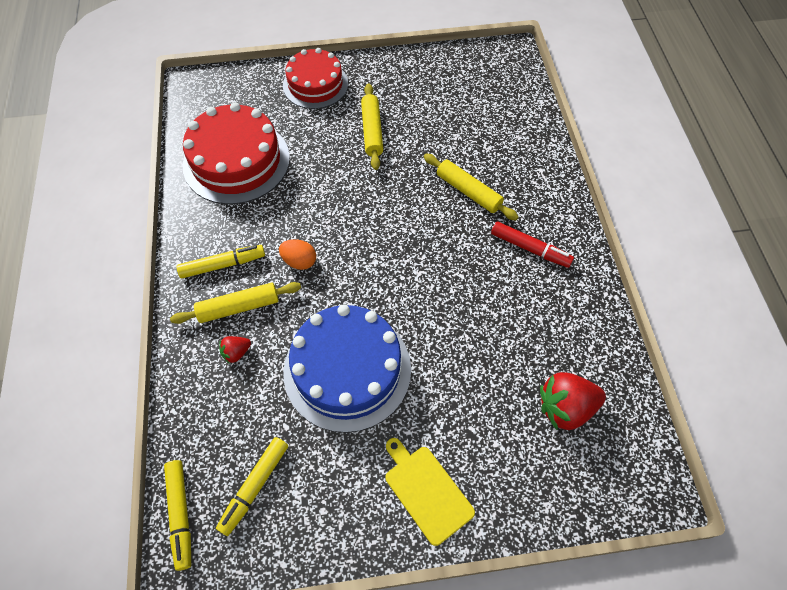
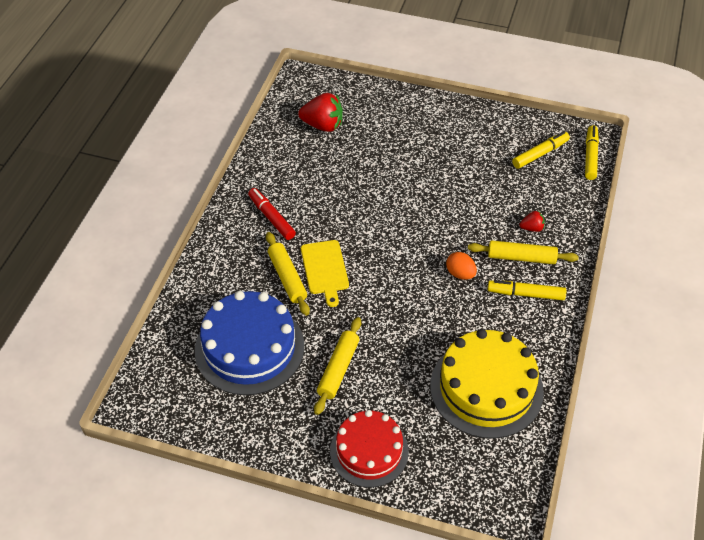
camera: 155 degrees left, 10 degrees down
red cake [183,102,290,204] -> yellow cake [430,329,544,439]
blue cake [283,304,411,433] -> blue cake moved to [195,291,304,395]
yellow cutting board [386,438,475,546] -> yellow cutting board moved to [301,240,349,307]

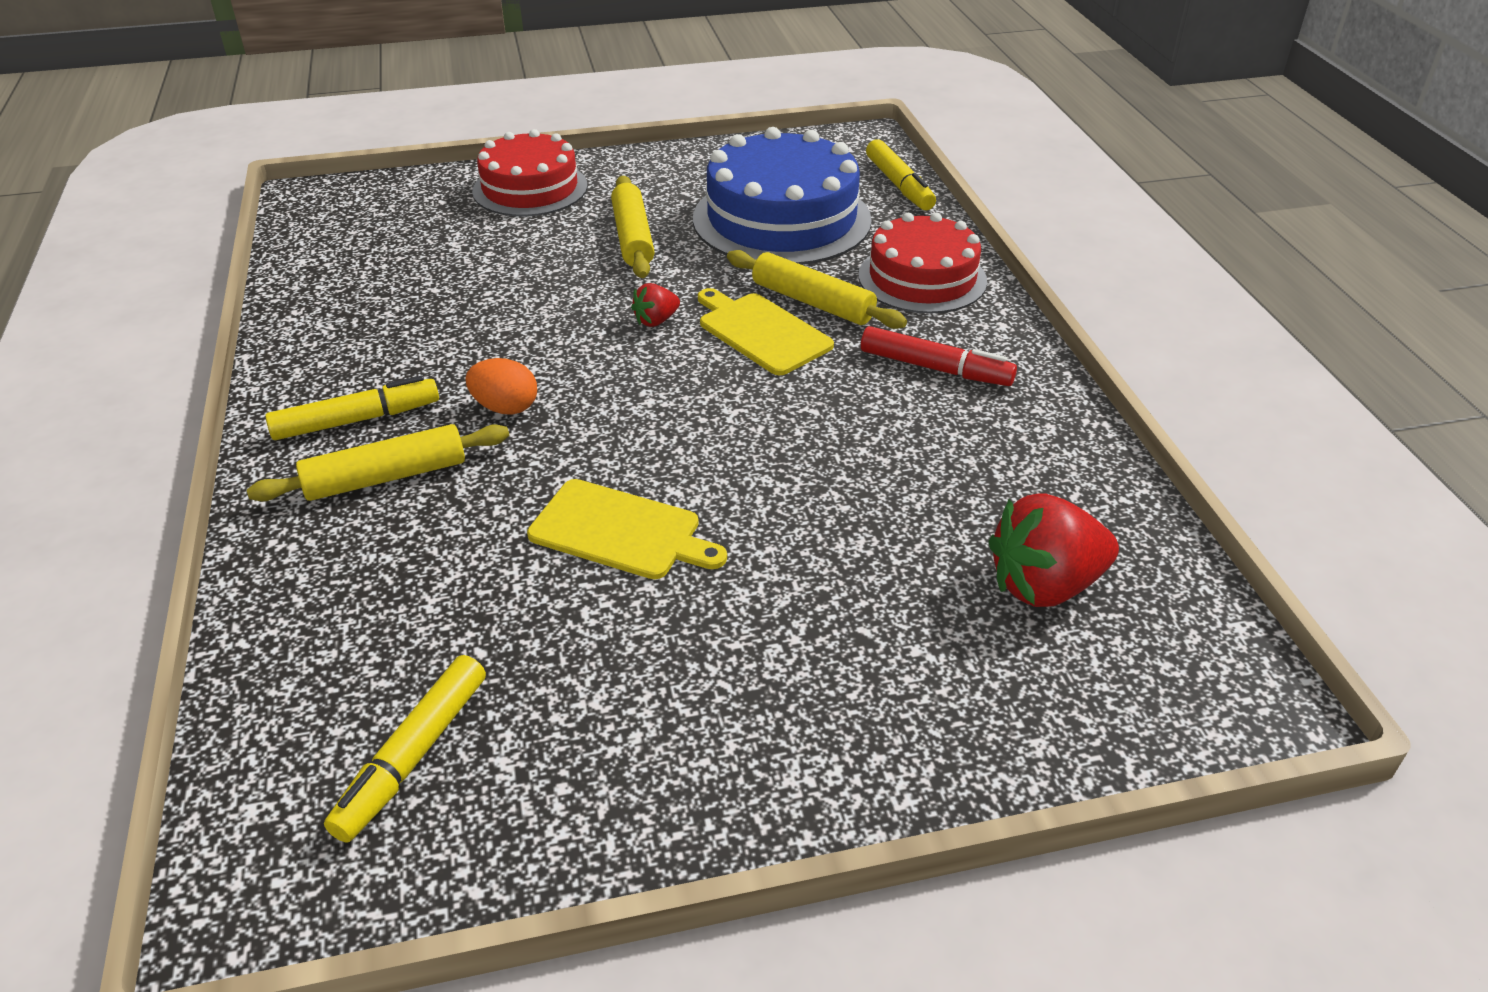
camera: 150 degrees right, 10 degrees down
yellow cake [430,329,544,439] -> none
red strawberry [520,211,545,232] -> red strawberry moved to [631,283,680,327]
yellow marker [585,126,599,180] -> yellow marker moved to [866,139,936,210]
none -> yellow cutting board [527,479,727,579]
none -> red cake [859,213,987,314]

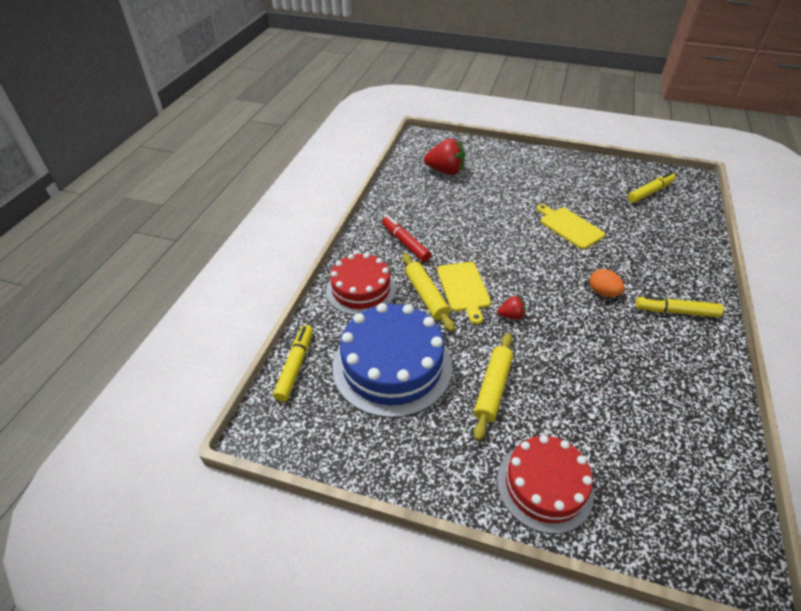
camera: 150 degrees left, 5 degrees up
yellow rolling pin [247,424,509,501] -> none

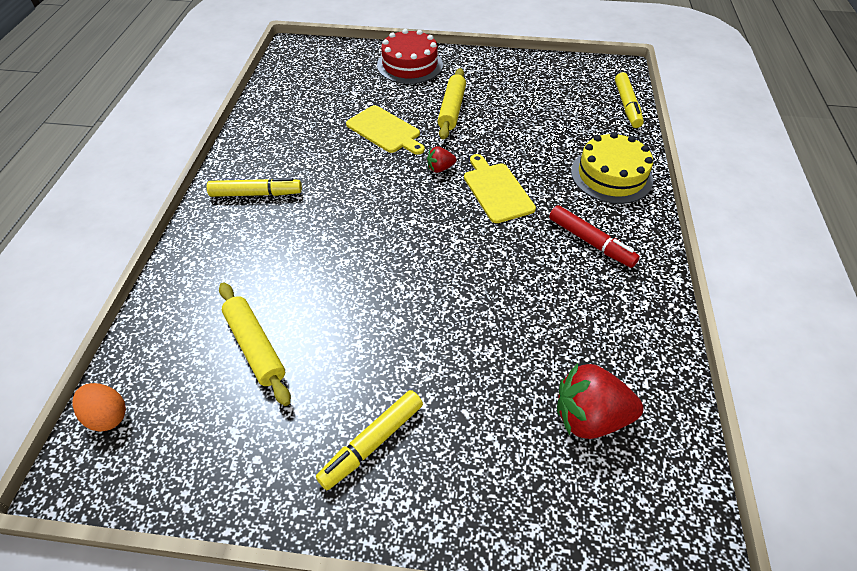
camera: 170 degrees right, 5 degrees up
red cake [326,253,396,315] -> yellow cake [571,132,653,204]
blue cake [333,303,453,418] -> none
yellow rolling pin [402,253,455,332] -> yellow rolling pin moved to [219,282,291,406]
yellow cutting board [537,204,605,249] -> yellow cutting board moved to [346,105,425,155]
orange egg [589,269,624,297] -> orange egg moved to [73,383,126,432]
yellow marker [628,172,676,203] -> yellow marker moved to [316,390,423,490]

